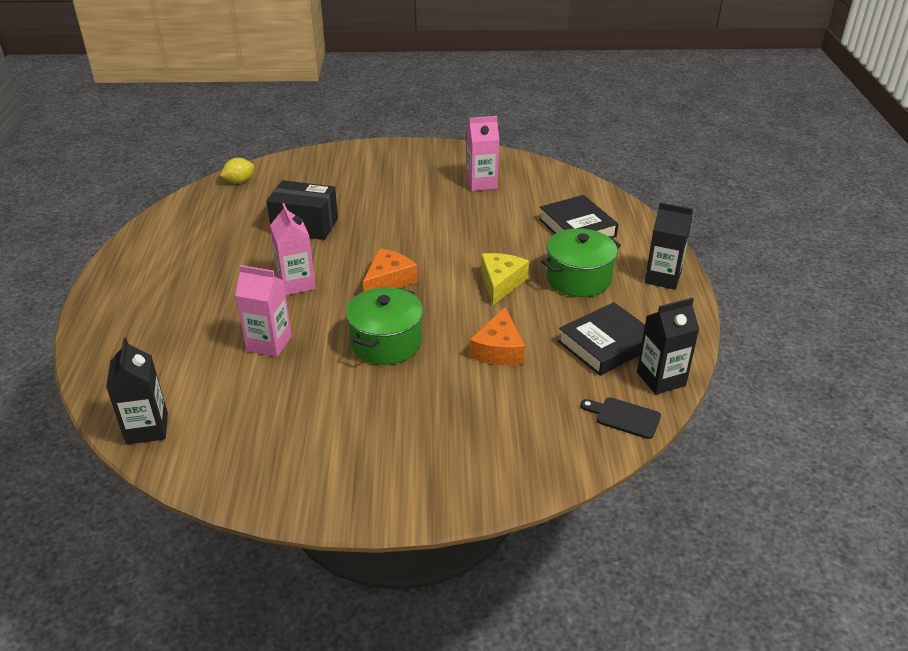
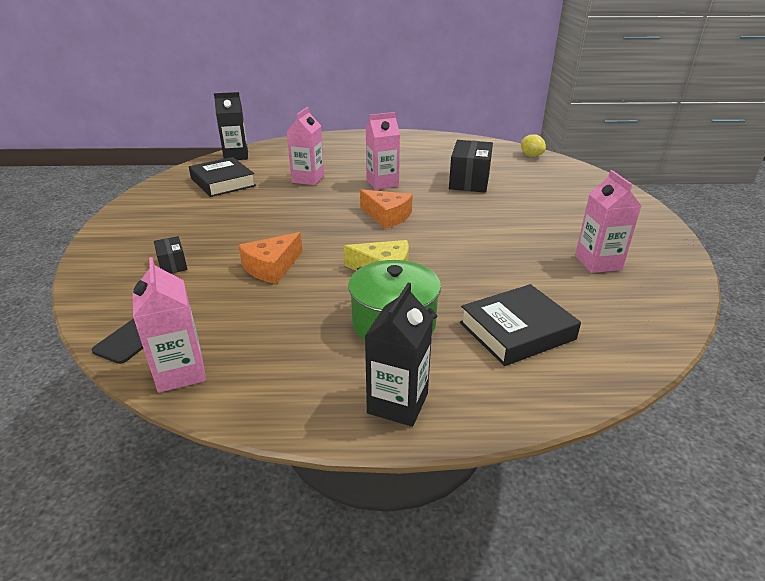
camera: 90 degrees right, 5 degrees down
green pot [346,287,423,365] -> none
orange cheese [470,307,525,365] -> orange cheese turned 60 degrees counterclockwise [239,232,303,284]
black book [558,302,645,376] -> black book moved to [189,157,256,197]
black carton [637,298,699,395] -> pink carton [133,257,206,393]
none -> black box [154,236,188,274]

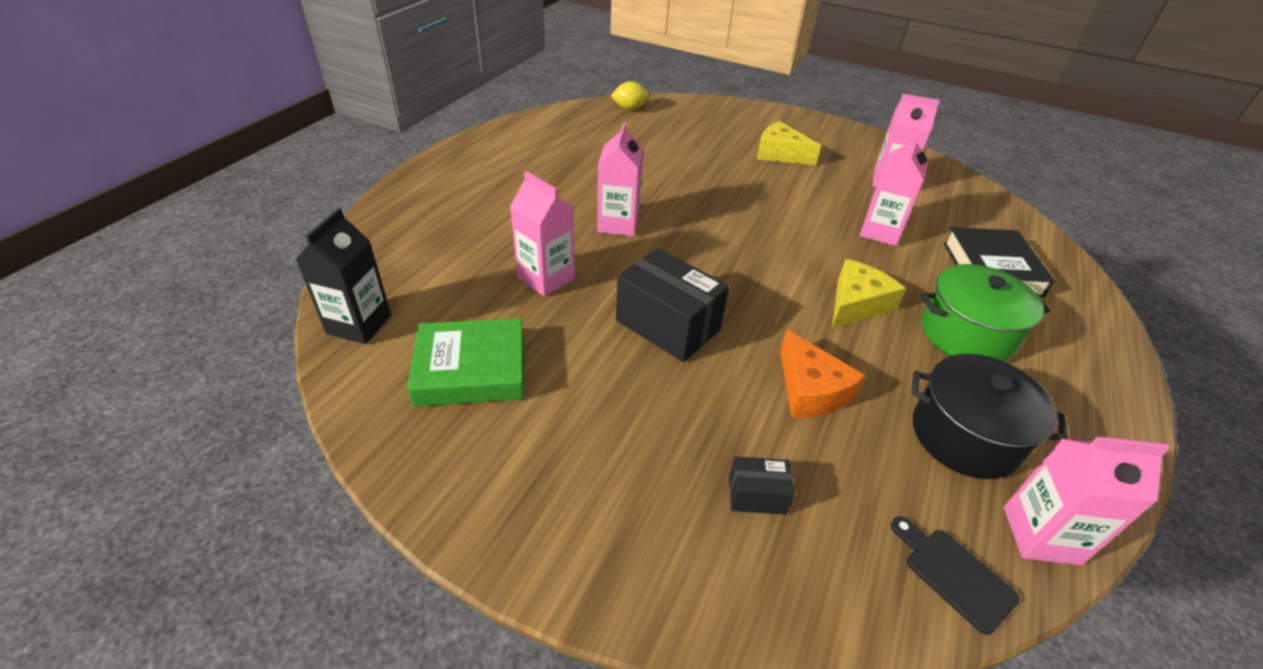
camera: 65 degrees left, 10 degrees up
black book [189,157,256,197] -> green book [407,318,524,406]
orange cheese [360,189,413,229] -> none
black carton [365,283,433,427] -> none
black box [449,140,493,193] -> black box moved to [616,248,729,362]
none -> yellow cheese [757,121,821,165]
none -> pink carton [860,134,928,246]
none -> black pot [911,354,1068,479]

